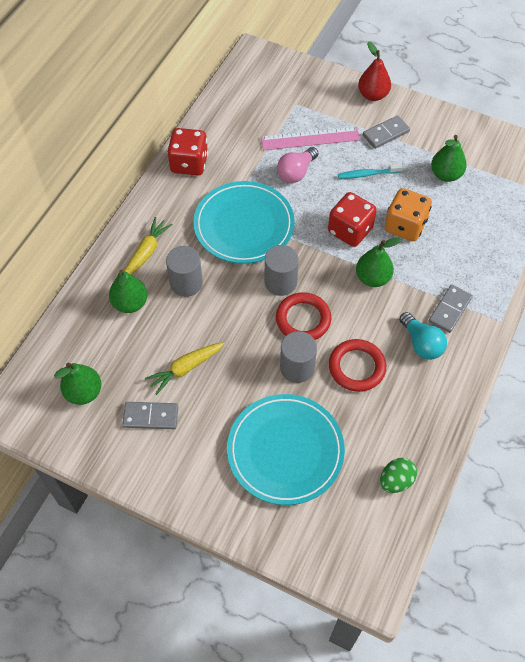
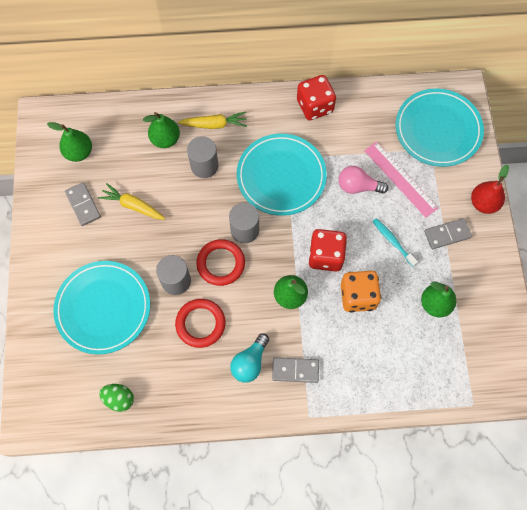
camera: 60 degrees right, 10 degrees up
grey domino [363,115,410,149] -> grey domino turned 45 degrees counterclockwise [424,218,472,249]
none -> turquoise plate [395,89,484,167]

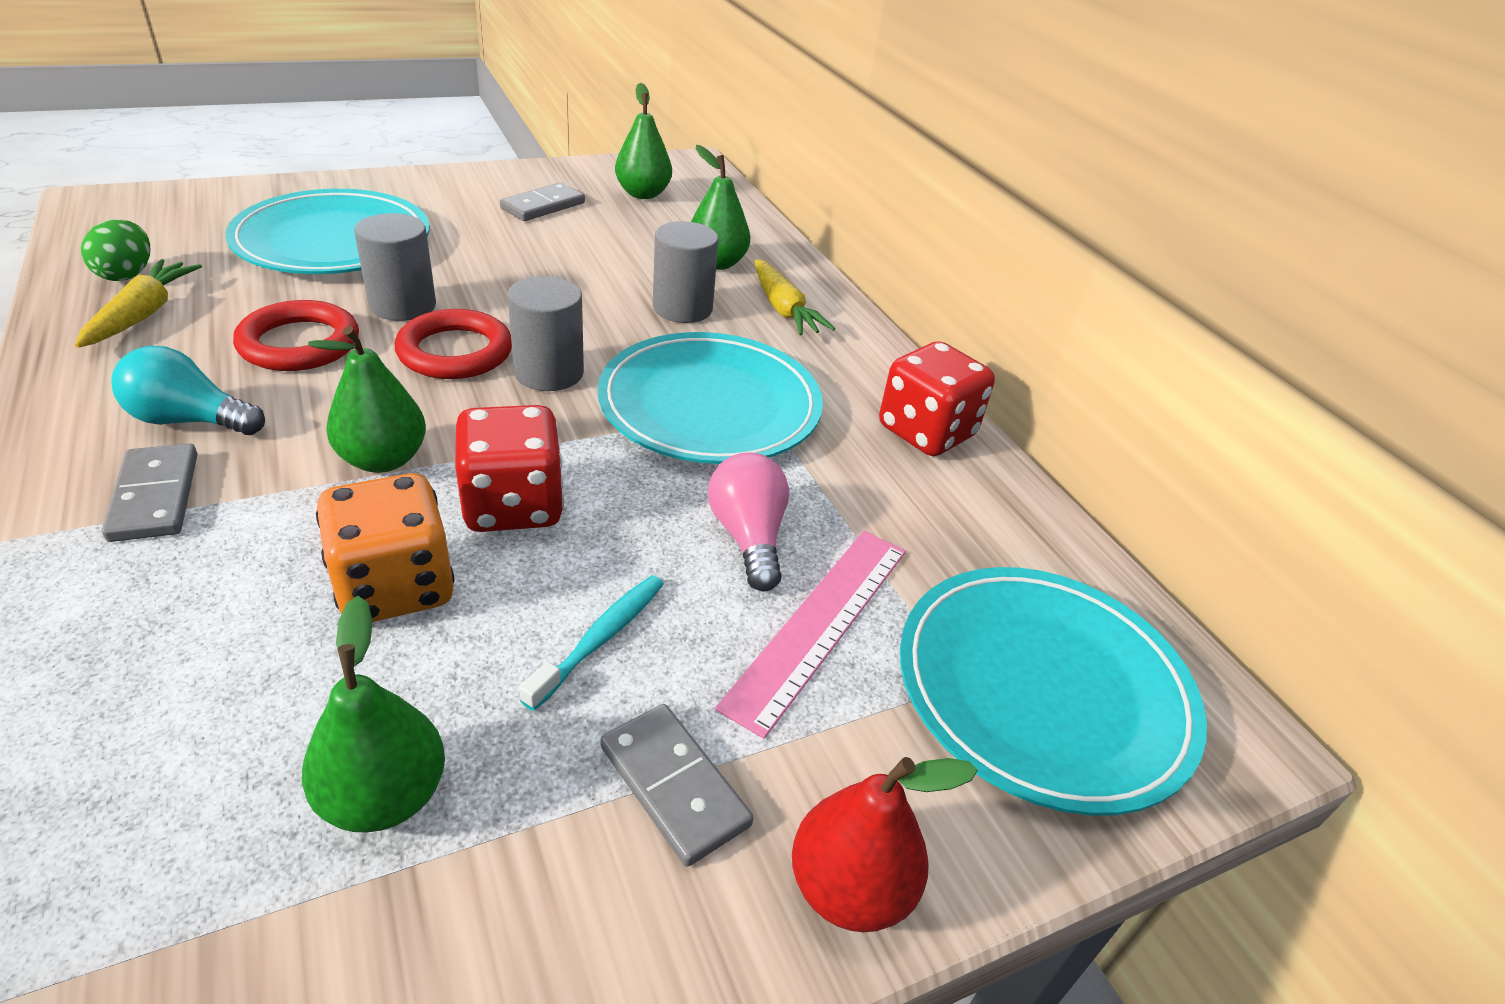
camera: 65 degrees right, 30 degrees down
yellow carrot [98,183,165,220] -> yellow carrot moved to [75,259,202,348]

